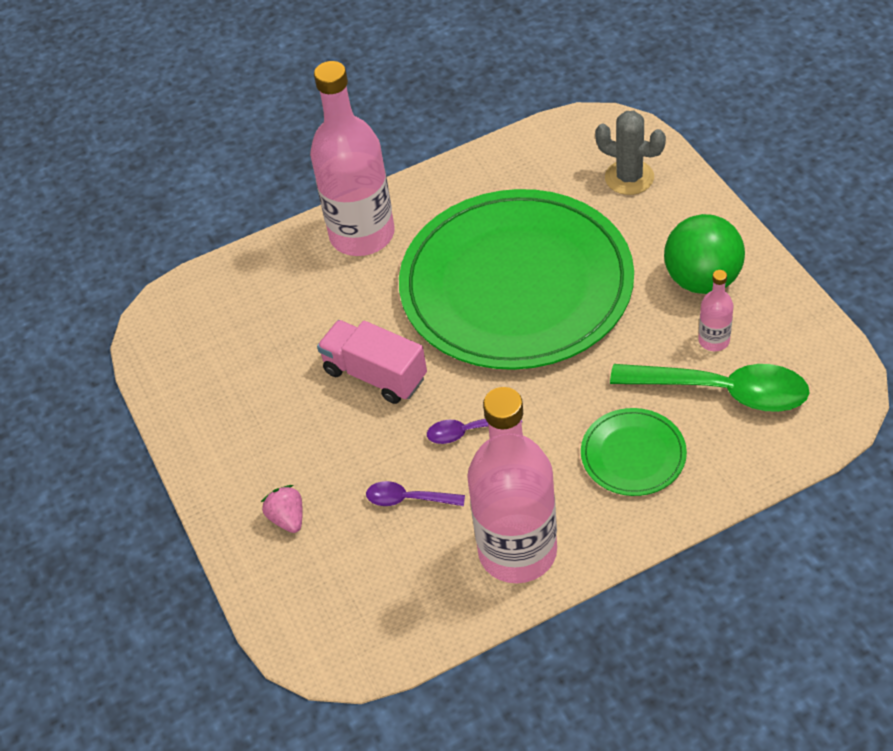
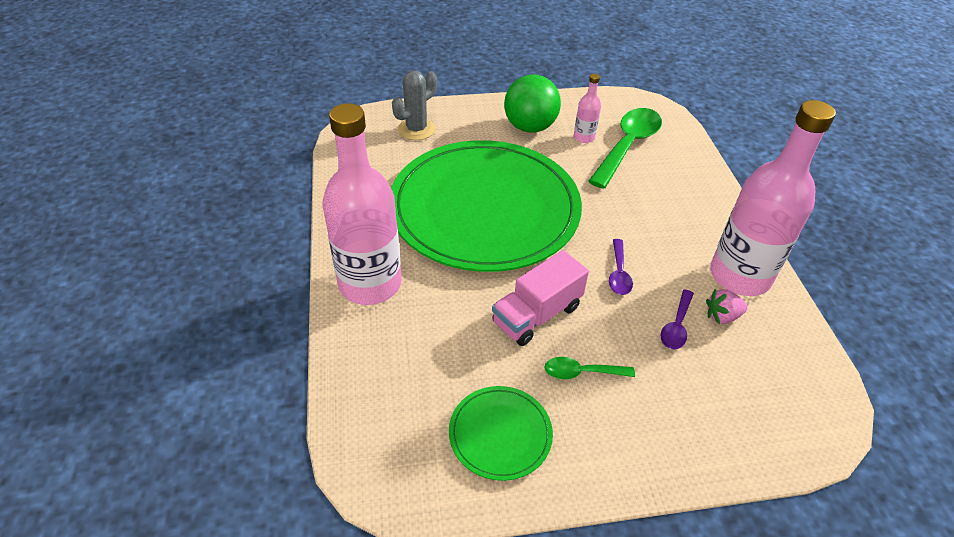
camera: 80 degrees left, 5 degrees down
pink strawberry [261,485,303,533] -> pink strawberry moved to [706,289,748,324]
green plate [581,408,687,496] -> green plate moved to [449,386,553,481]
none -> green spoon [544,357,635,379]

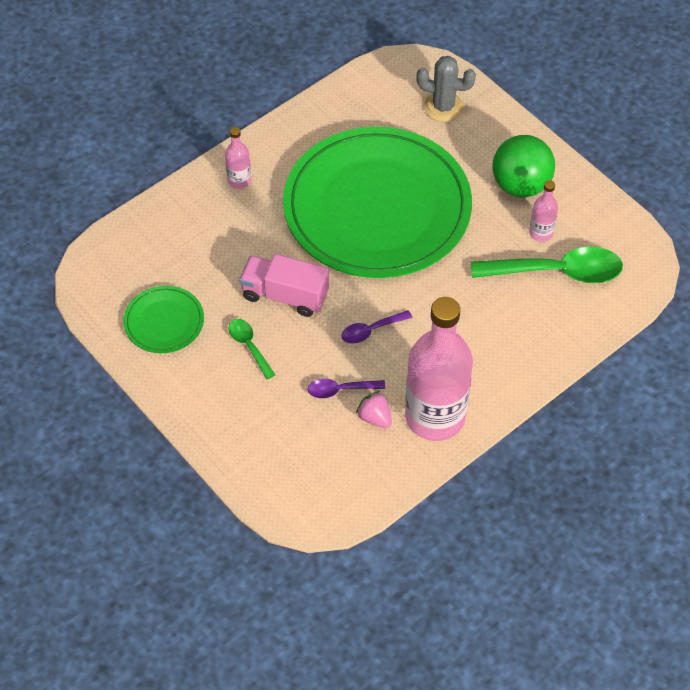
camera: 60 degrees right, 10 degrees up
pink bottle [323,103,402,305] -> pink bottle [225,127,251,189], size x0.43

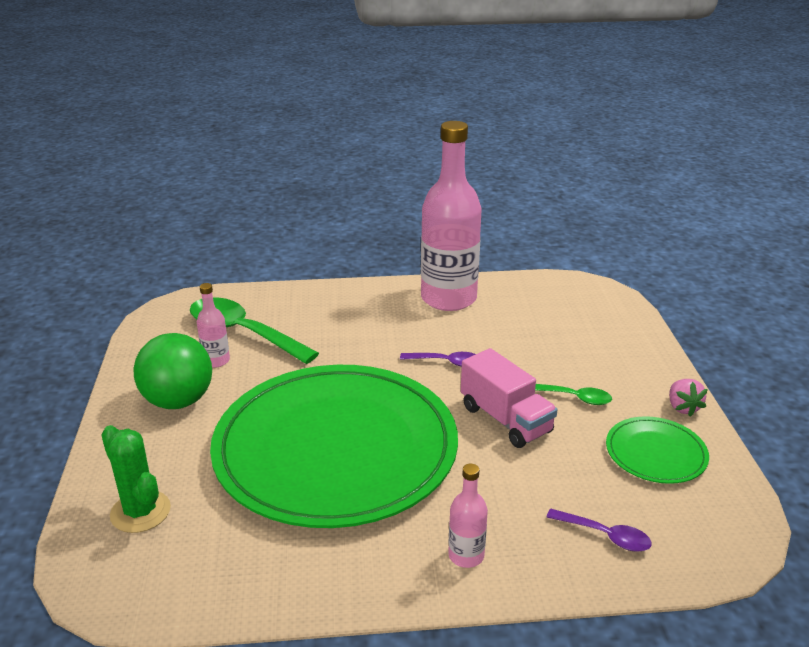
camera: 145 degrees left, 25 degrees down
green spoon [228,319,275,379] -> green spoon turned 75 degrees counterclockwise [535,384,612,405]
purple spoon [308,379,385,398] -> purple spoon moved to [547,509,652,552]
pink strawberry [356,391,392,428] -> pink strawberry moved to [669,379,708,417]
grey cactus [416,56,476,122] -> green cactus [102,425,171,533]

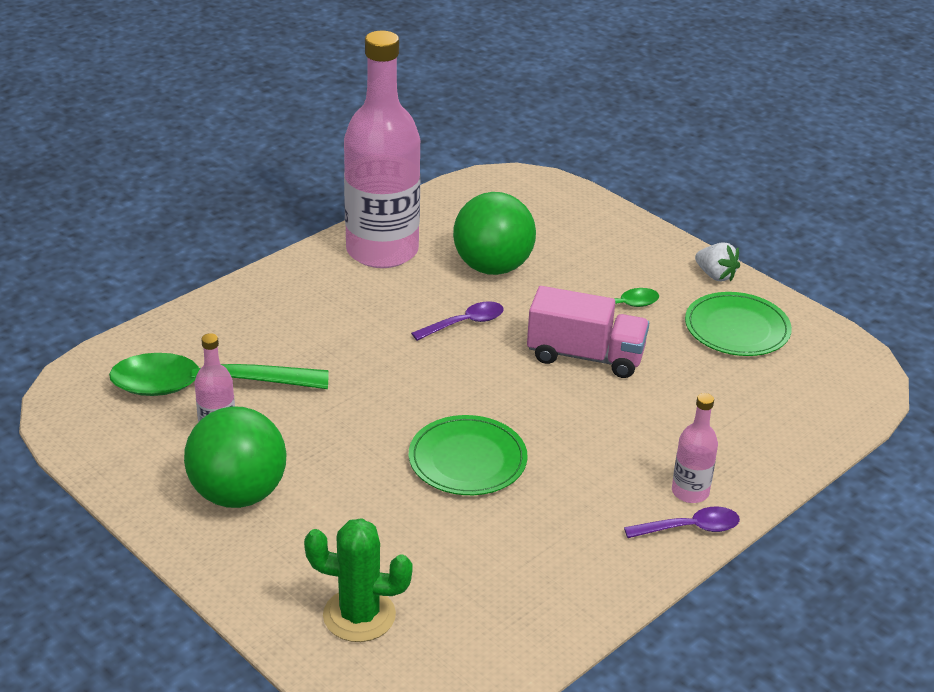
camera: 40 degrees left, 5 degrees up
green plate [210,365,458,528] -> green plate [409,415,528,495], size x0.41
purple spoon [547,509,652,552] -> purple spoon moved to [624,507,740,538]
pink strawberry [669,379,708,417] -> white strawberry [695,242,740,282]
none -> green ball [453,192,536,275]

